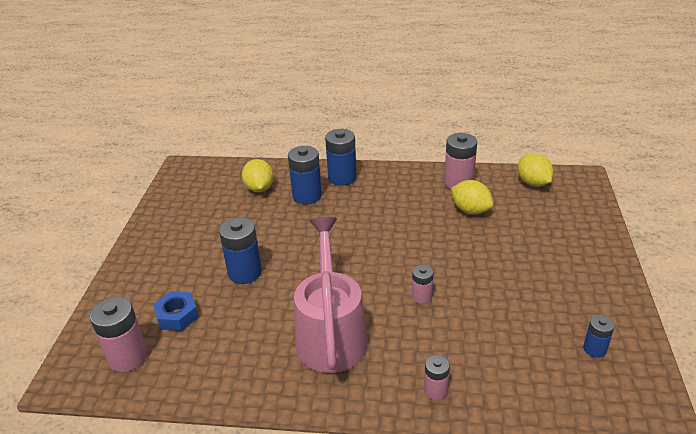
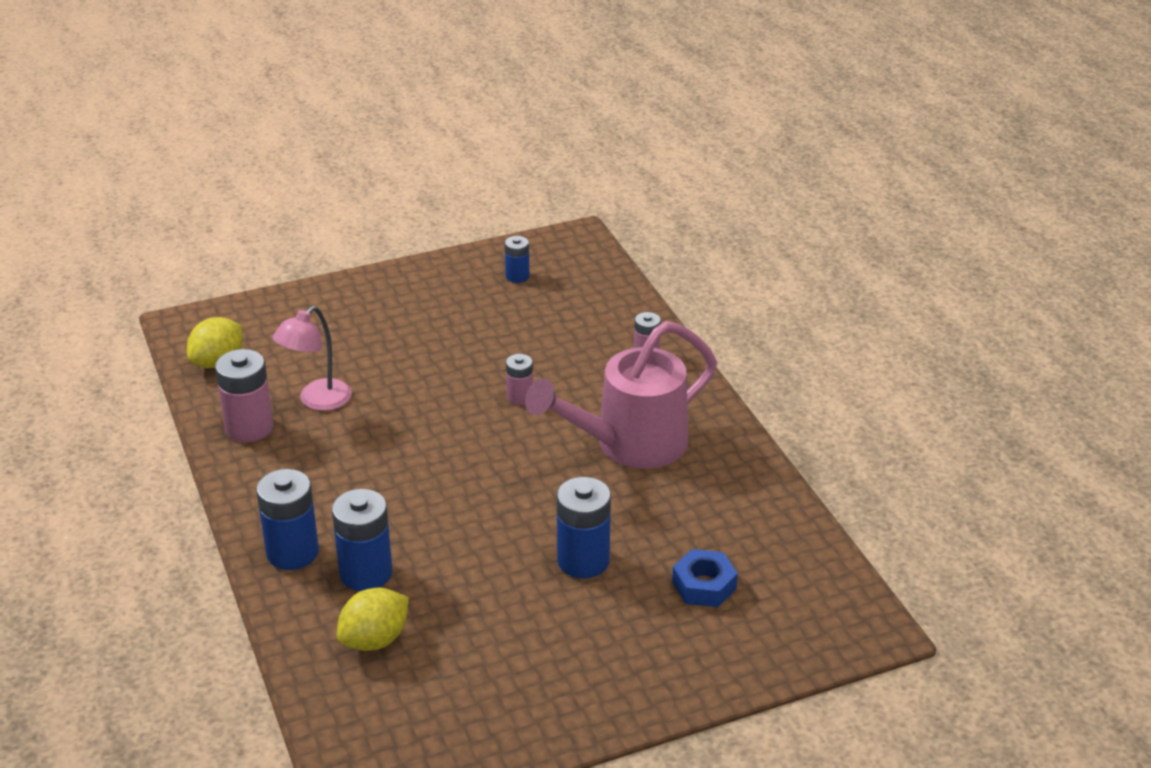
camera: 120 degrees left, 0 degrees up
pink battery [90,297,147,372] -> none
yellow lemon [451,180,493,215] -> pink lamp [273,306,352,411]

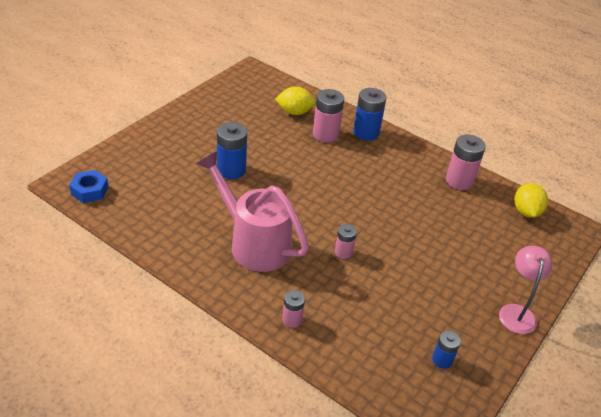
camera: 145 degrees right, 5 degrees up
pink lamp [273,306,352,411] -> pink lamp moved to [499,246,552,334]
blue battery [332,489,393,591] -> pink battery [313,89,344,142]
yellow lemon [336,588,409,651] -> yellow lemon turned 75 degrees clockwise [275,86,316,115]
pink watering can [525,321,717,469] -> pink watering can turned 75 degrees counterclockwise [196,151,309,272]
blue nut [672,549,738,607] -> blue nut moved to [69,170,109,203]

